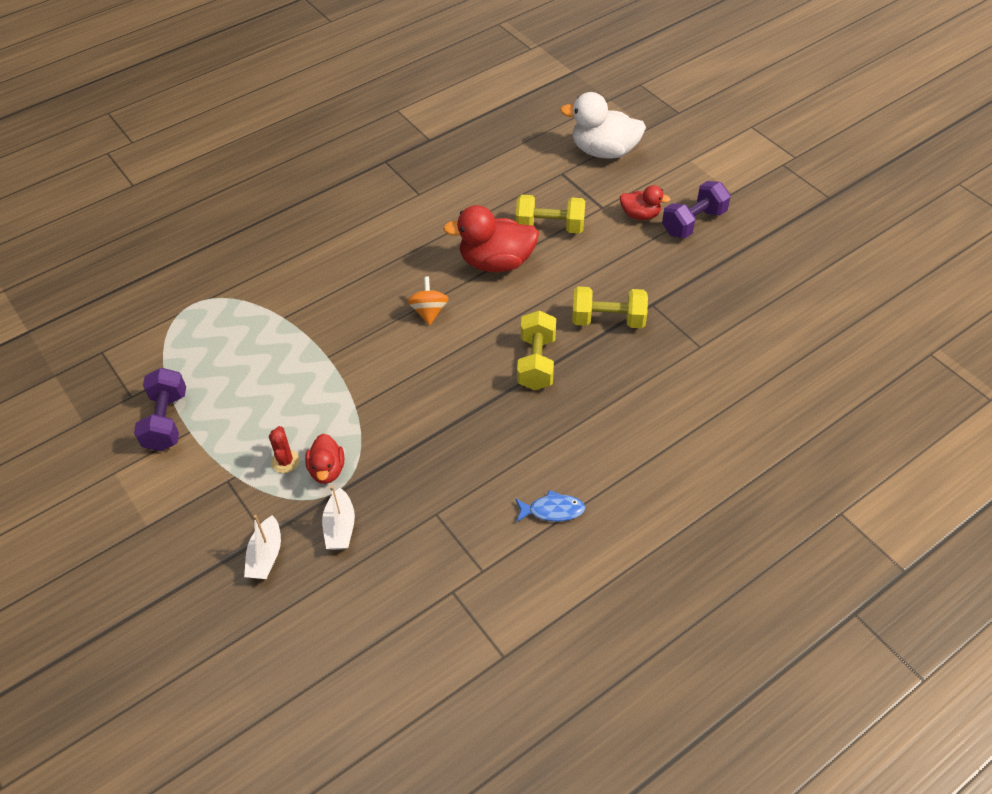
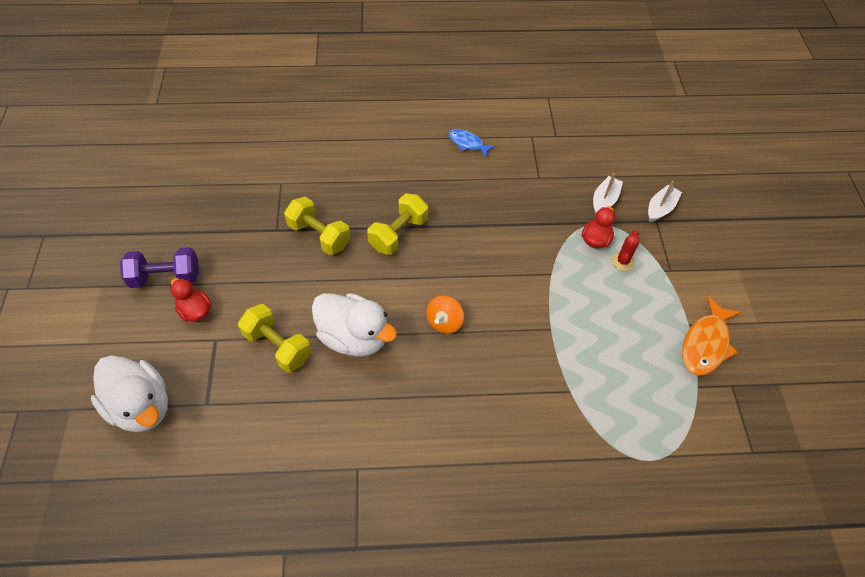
camera: 150 degrees left, 5 degrees up
purple dumbbell [134,368,186,451] -> orange fish [682,296,741,376]
red duck [443,205,539,272] -> white duck [312,293,397,357]

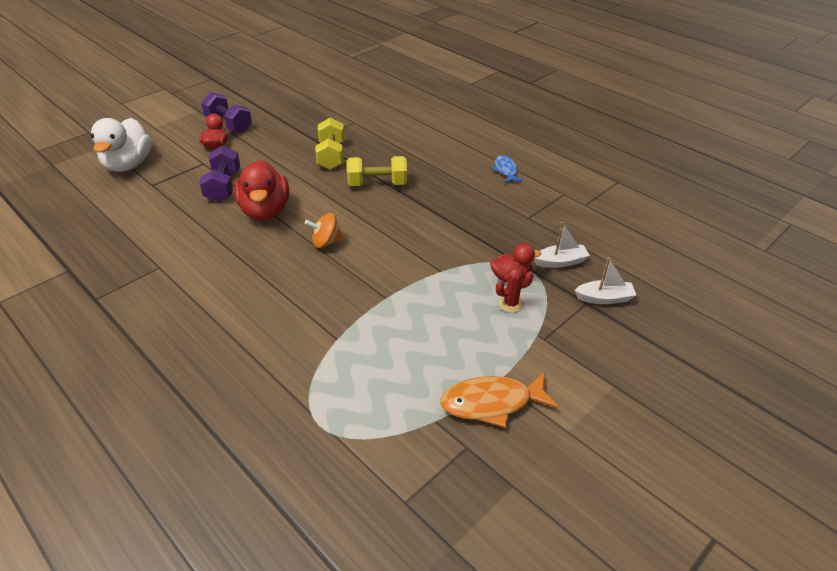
camera: 50 degrees right, 15 degrees down
yellow dumbbell [238,304,311,373] -> purple dumbbell [199,145,240,202]
white duck [312,293,397,357] -> red duck [234,160,289,220]

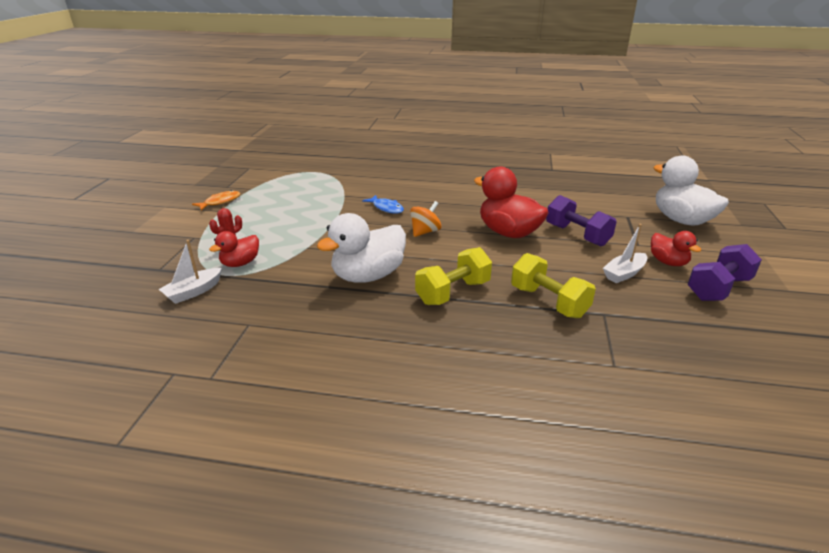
camera: 145 degrees right, 10 degrees down
purple dumbbell [201,92,252,133] -> purple dumbbell turned 45 degrees counterclockwise [687,244,762,301]
orange fish [440,372,559,428] -> orange fish [192,190,241,210], size x0.61
blue fish [493,155,523,183] -> blue fish moved to [362,195,404,214]
white boat [575,257,636,304] -> white boat moved to [603,224,648,283]
none -> white duck [317,213,406,283]

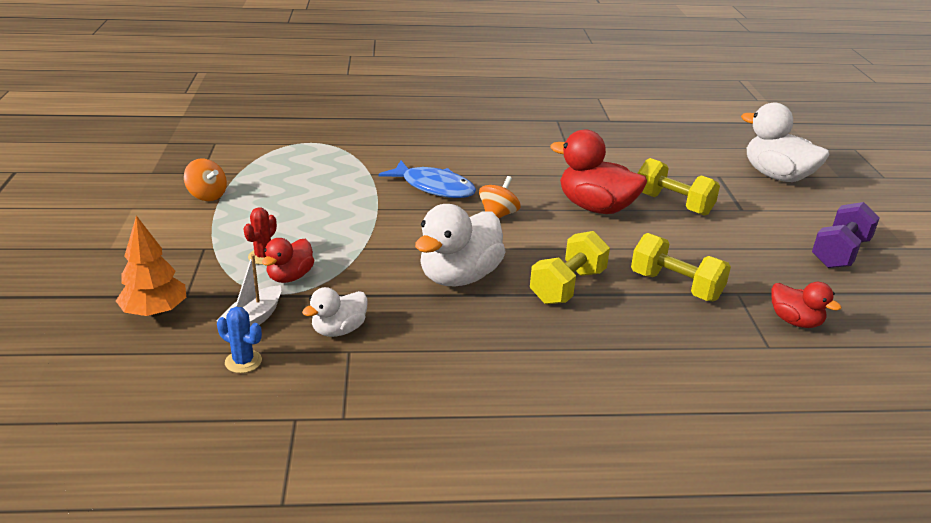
camera: 15 degrees left, 0 degrees up
orange fish [192,190,241,210] -> orange spinning top [184,159,227,201]
blue fish [362,195,404,214] -> blue fish [379,160,476,198], size x1.63
purple dumbbell [546,195,617,246] -> yellow dumbbell [638,158,720,216]
white boat [603,224,648,283] -> none
red duck [651,231,701,266] -> red duck moved to [771,282,841,328]
none -> orange tree [116,216,186,317]
none -> blue cactus [217,307,262,373]
none -> white duck [302,287,368,337]

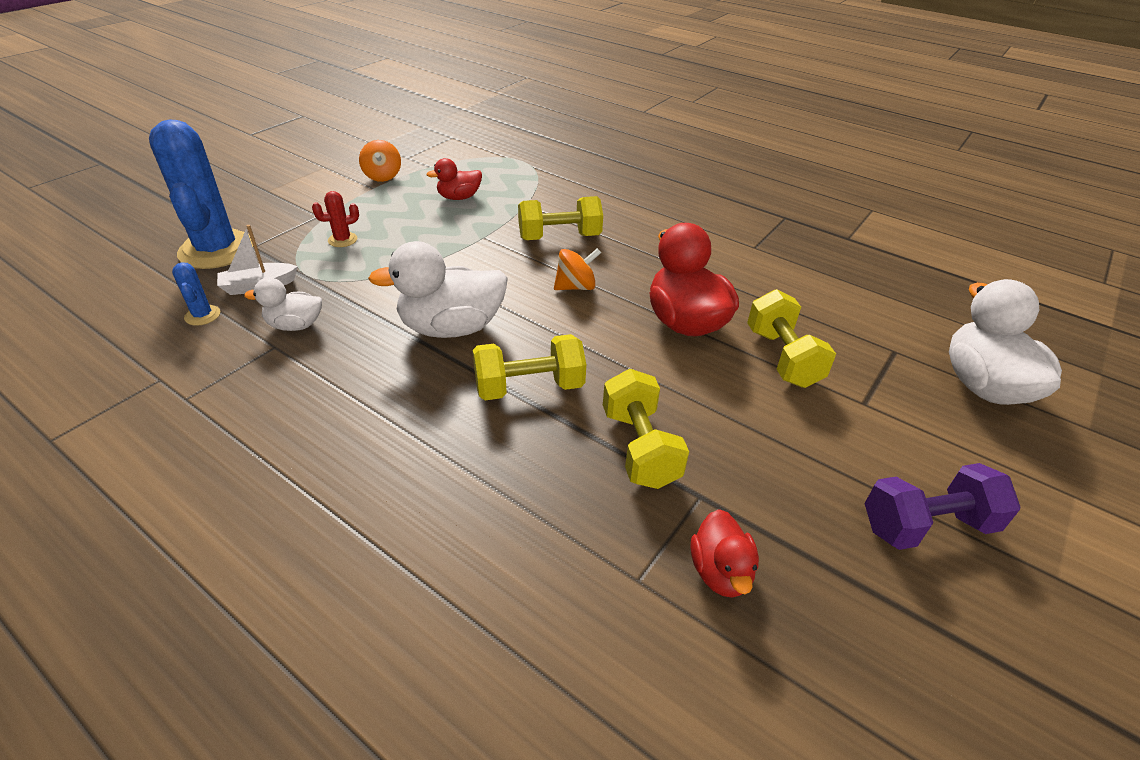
camera: 40 degrees right, 10 degrees up
orange tree [116,216,186,317] -> blue cactus [149,119,253,269]
red duck [262,238,314,283] -> red duck moved to [427,158,482,200]
blue fish [379,160,476,198] -> yellow dumbbell [518,196,603,240]

